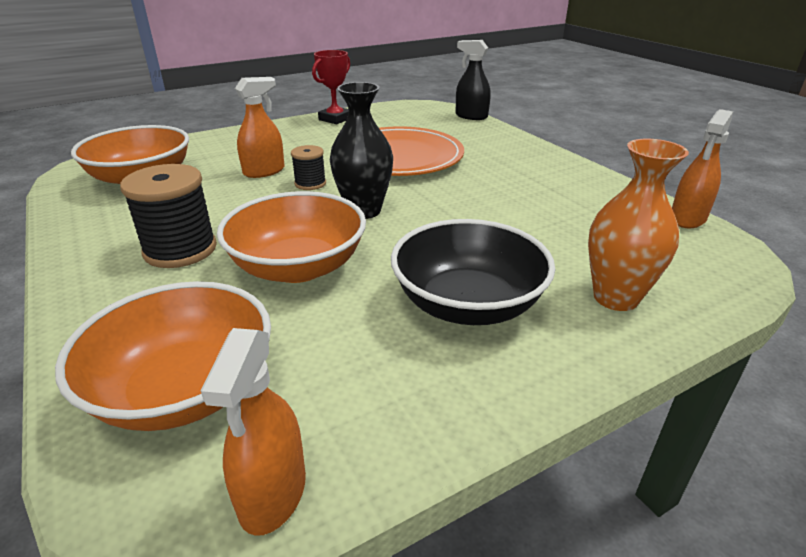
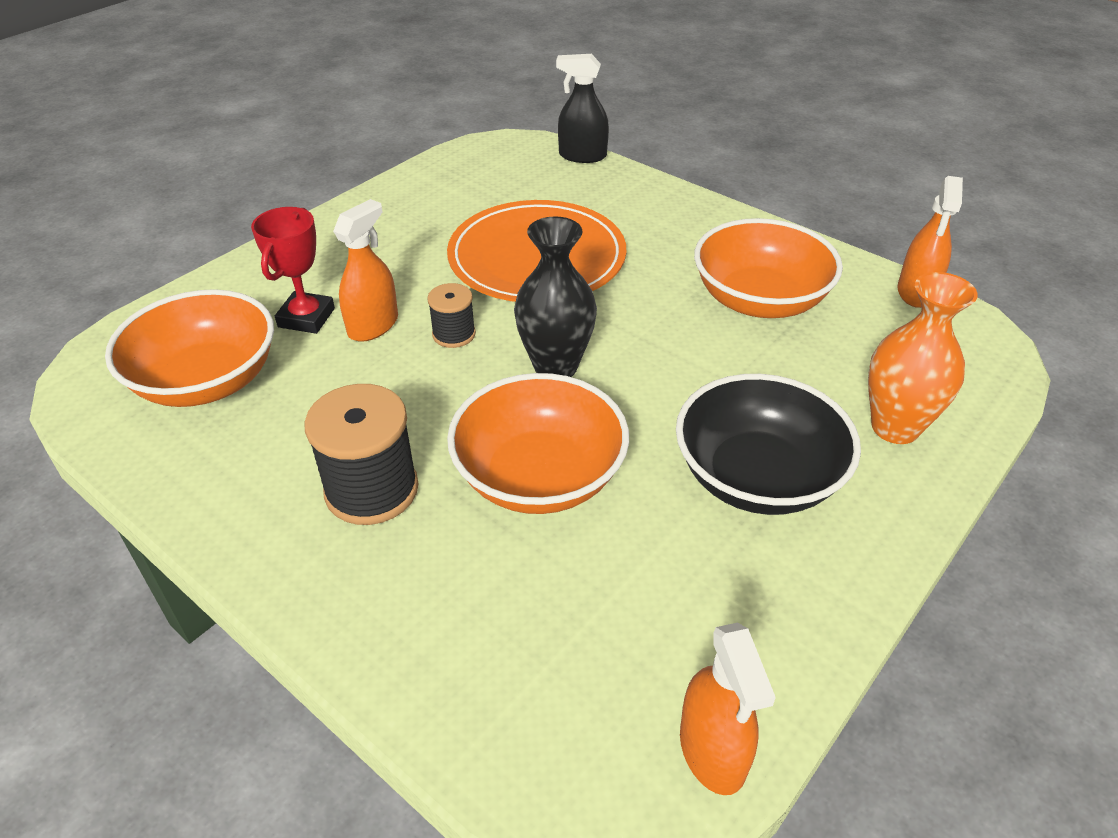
camera: 20 degrees left, 10 degrees up
orange bowl [55,281,271,431] -> orange bowl moved to [694,218,843,318]
red trophy [312,50,350,124] -> red trophy moved to [251,207,335,334]

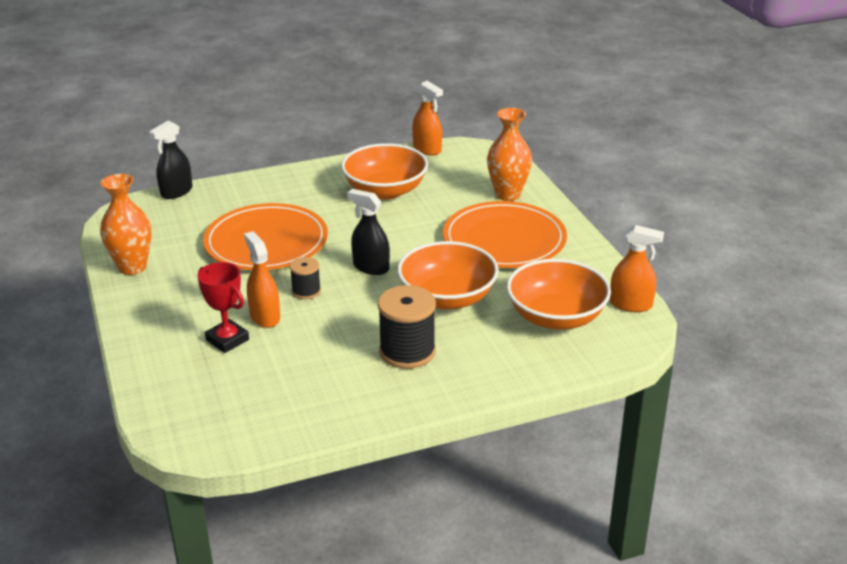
camera: 60 degrees left, 10 degrees down
orange bowl [105,289,274,407] -> orange bowl moved to [507,259,611,330]
black vase [514,216,597,377] -> black spray bottle [347,189,390,275]
black bowl [676,374,861,515] -> orange plate [443,201,567,268]
none -> orange vase [100,174,152,275]

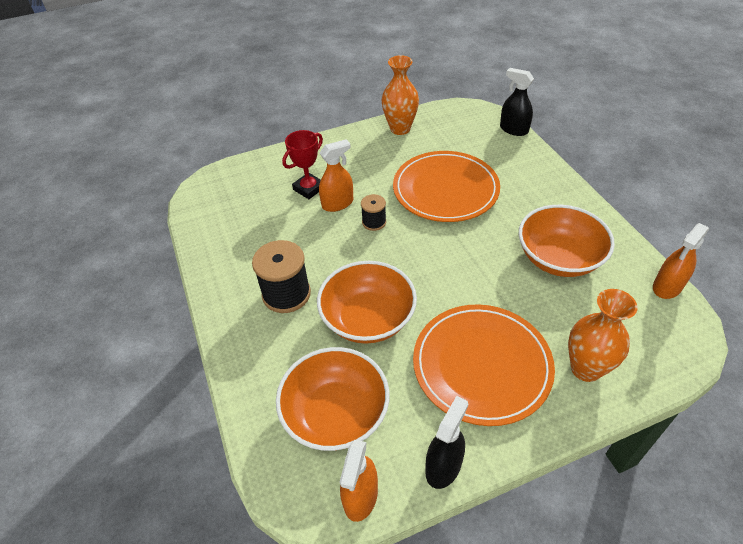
camera: 90 degrees right, 15 degrees up
black spray bottle [347,189,390,275] -> black spray bottle moved to [425,396,468,489]

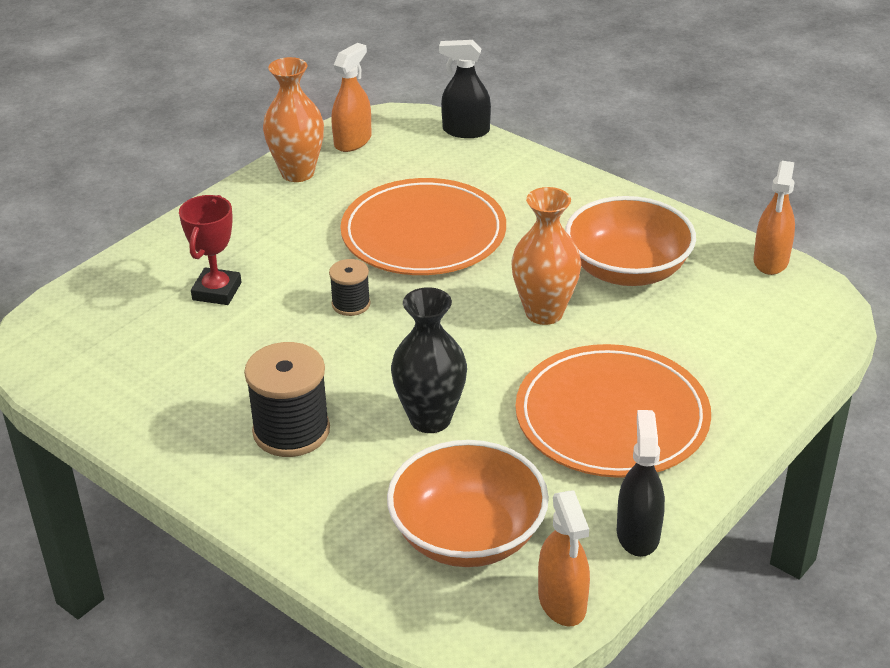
camera: 30 degrees left, 10 degrees down
orange bowl [317,261,417,344] -> black vase [391,287,467,433]
orange spray bottle [319,139,353,212] -> orange spray bottle moved to [331,43,371,152]
orange vase [568,289,638,382] -> orange vase moved to [511,187,581,325]

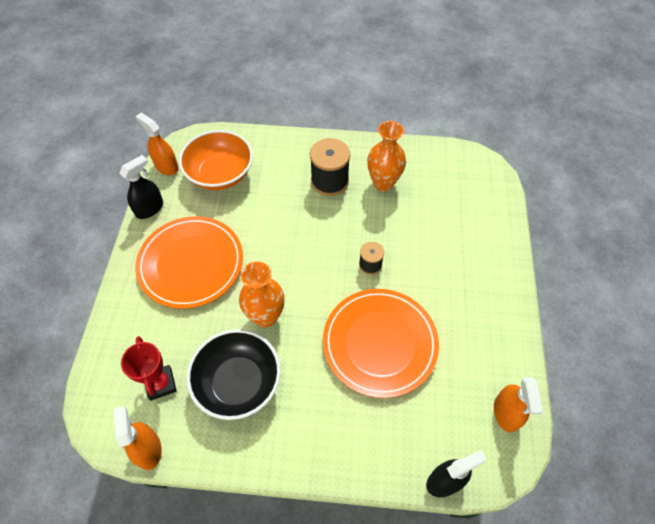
camera: 145 degrees right, 20 degrees up
red trophy [179,195,241,305] -> red trophy moved to [121,336,177,401]
orange vase [263,57,324,182] -> orange vase moved to [367,121,406,191]
black vase [391,287,467,433] -> none
orange bowl [565,196,696,286] -> black bowl [187,329,281,420]
black spray bottle [617,410,665,557] -> black spray bottle turned 105 degrees counterclockwise [119,155,163,219]

